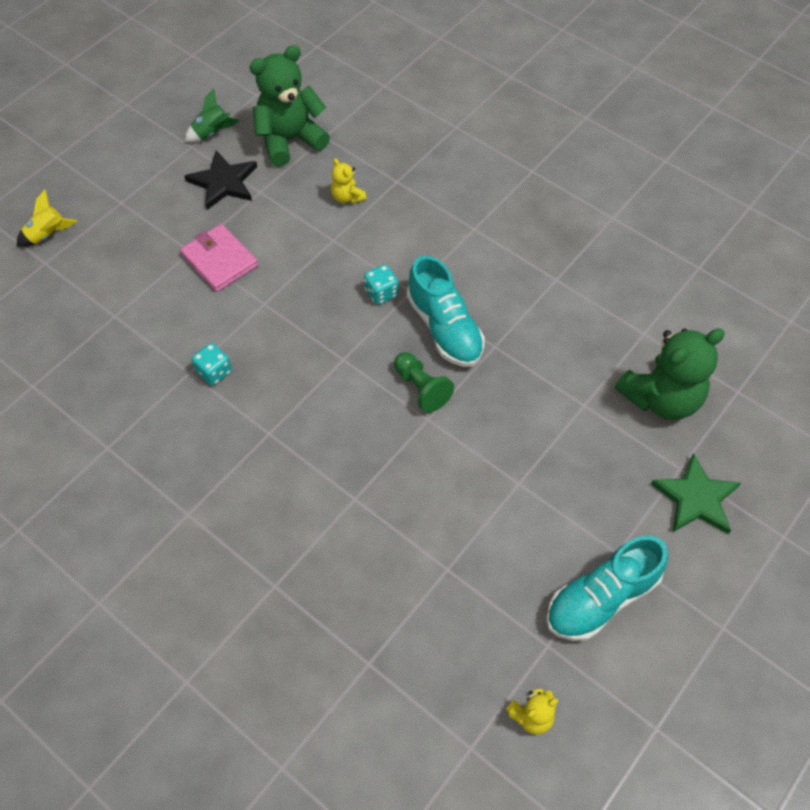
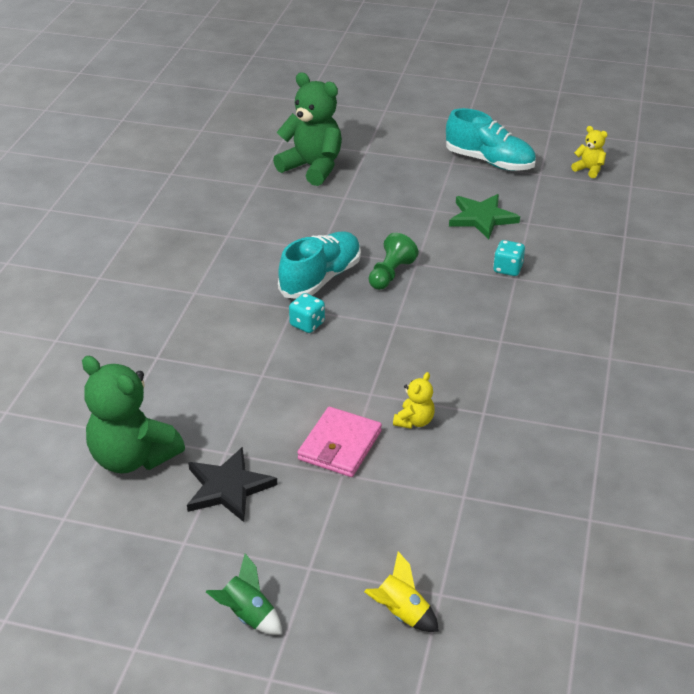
camera: 115 degrees left, 20 degrees down
green rocket [185,88,239,143] -> green rocket moved to [206,553,282,635]
turquoise dice [192,343,232,386] -> turquoise dice moved to [493,240,525,276]
yellow teddy bear [331,158,367,204] -> yellow teddy bear moved to [393,372,435,429]
green star [651,453,741,534] -> green star moved to [449,194,520,239]

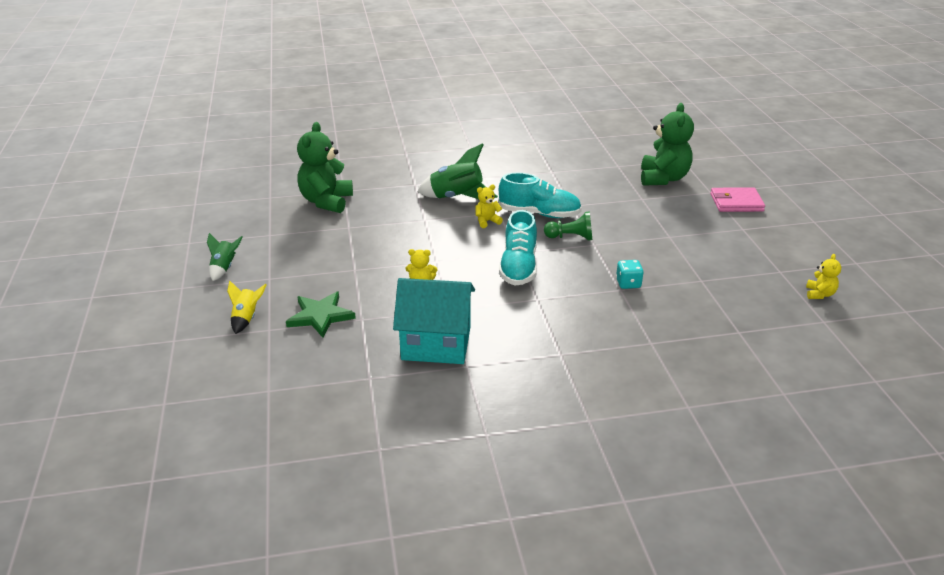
camera: 65 degrees right, 5 degrees down
black star [187,447,277,522] -> none
turquoise dice [289,293,325,333] -> yellow teddy bear [476,185,503,228]
pink wallet [297,407,382,477] -> pink wallet moved to [710,188,765,212]
turquoise shoe [446,108,536,171] -> turquoise shoe moved to [499,210,537,286]
green star [449,194,520,239] -> green star moved to [286,292,356,338]
none -> turquoise house [393,278,475,364]
none -> green rocket [418,143,498,199]

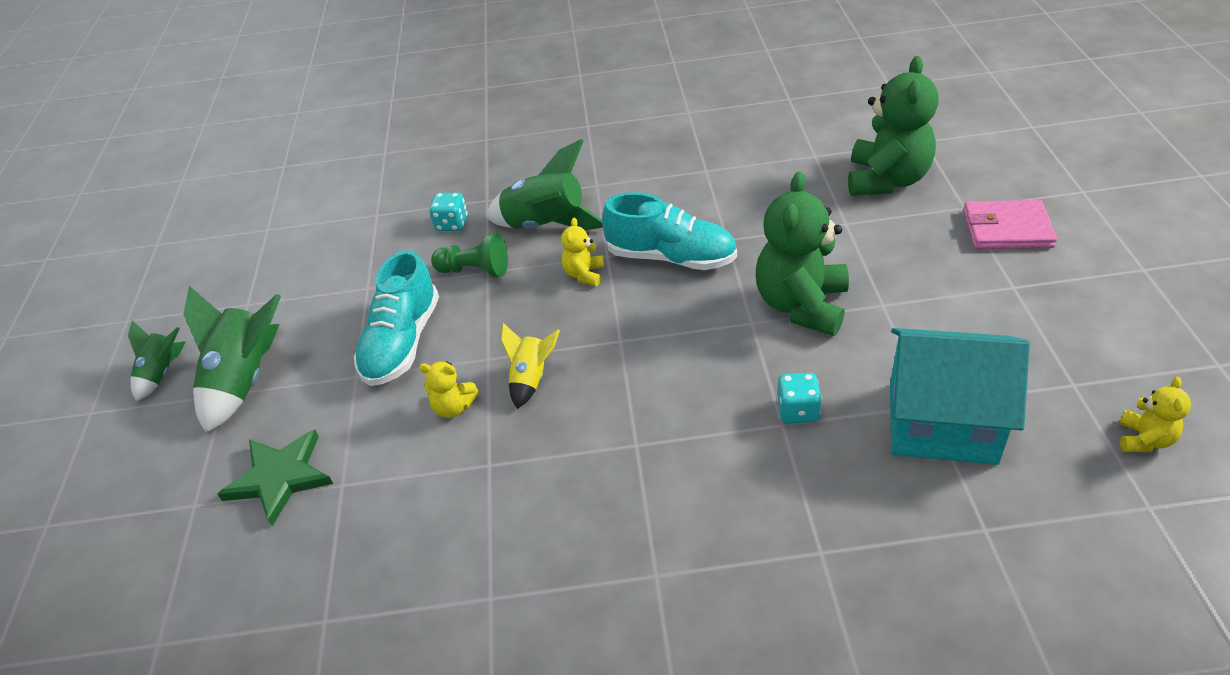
camera: 10 degrees right, 10 degrees up
yellow rocket [227,280,267,334] -> yellow rocket moved to [501,323,560,409]
green teddy bear [297,122,353,213] -> green teddy bear moved to [756,172,849,336]
turquoise house [393,278,475,364] -> turquoise house moved to [890,328,1030,465]
yellow teddy bear [476,185,503,228] -> yellow teddy bear turned 60 degrees counterclockwise [561,218,604,286]
turquoise shoe [499,210,537,286] -> turquoise shoe moved to [354,250,439,386]
green pawn [544,211,592,241] -> green pawn moved to [431,233,508,278]
none -> green rocket [184,286,281,433]
none -> turquoise dice [429,193,468,231]

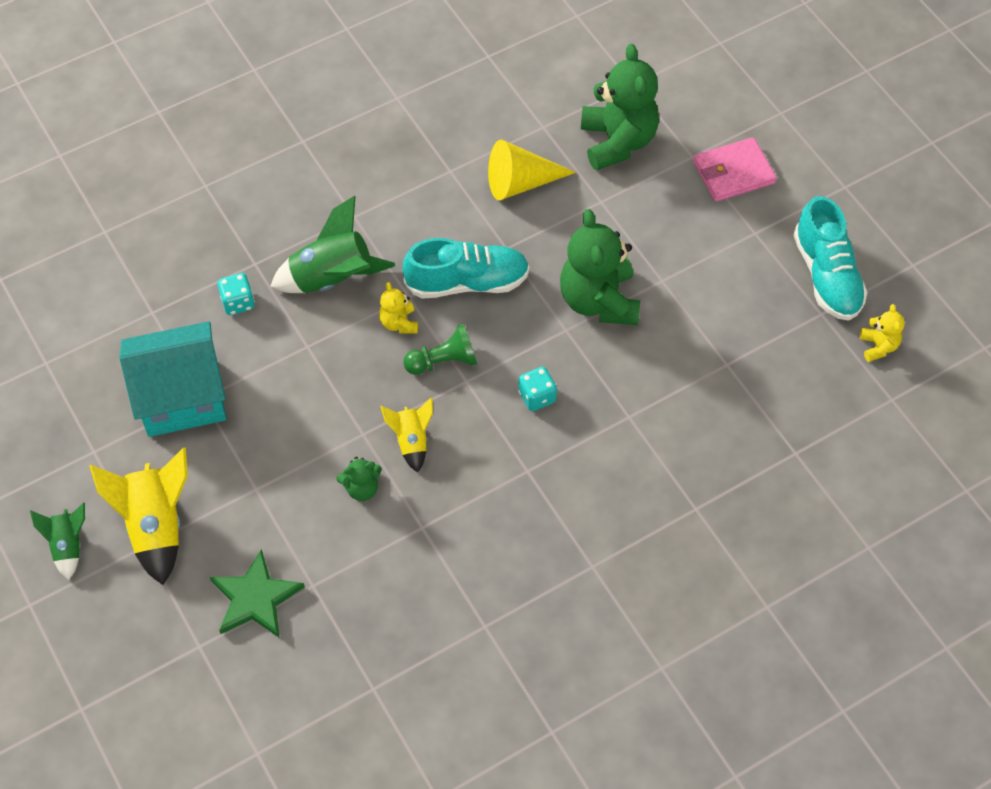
camera: 30 degrees left, 15 degrees up
green rocket [184,286,281,433] -> yellow rocket [89,447,188,585]
turquoise shoe [354,250,439,386] -> turquoise shoe moved to [793,196,868,321]
yellow teddy bear [419,361,479,418] -> green teddy bear [337,456,382,501]
green pawn [431,233,508,278] -> green pawn moved to [403,324,477,375]
turquoise dice [776,373,822,424] -> turquoise dice moved to [518,367,557,411]
turquoise house [890,328,1030,465] -> turquoise house moved to [119,321,226,437]
none -> yellow cone [488,140,576,200]

